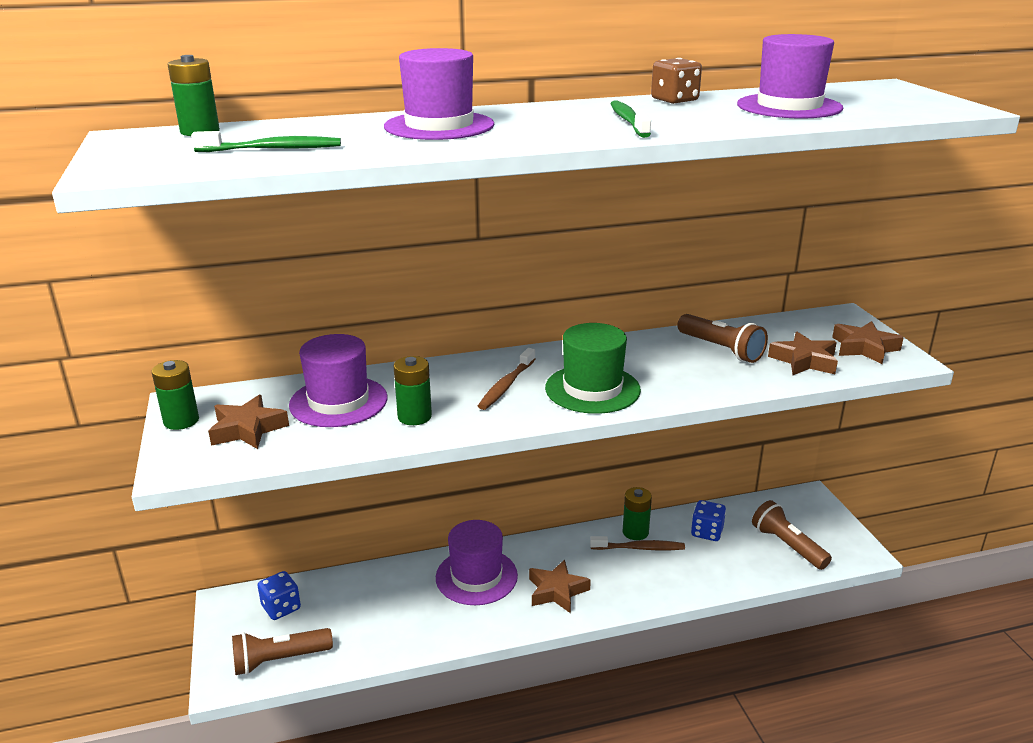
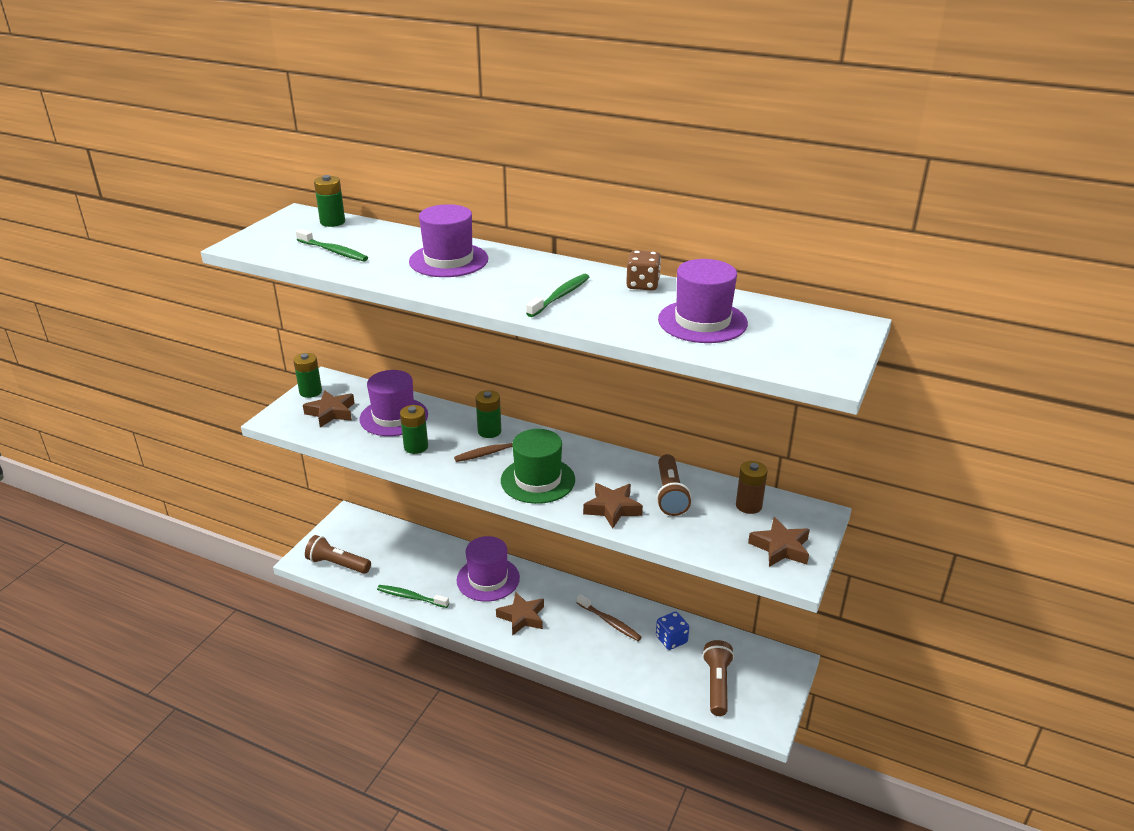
camera: 40 degrees right, 5 degrees up
blue dice [257,571,301,620] -> none
green battery [623,487,652,540] -> green battery moved to [476,390,501,438]
brown star [768,332,838,375] -> brown star moved to [583,483,643,529]
none -> green toothbrush [377,585,449,608]
none -> brown battery [736,461,768,514]

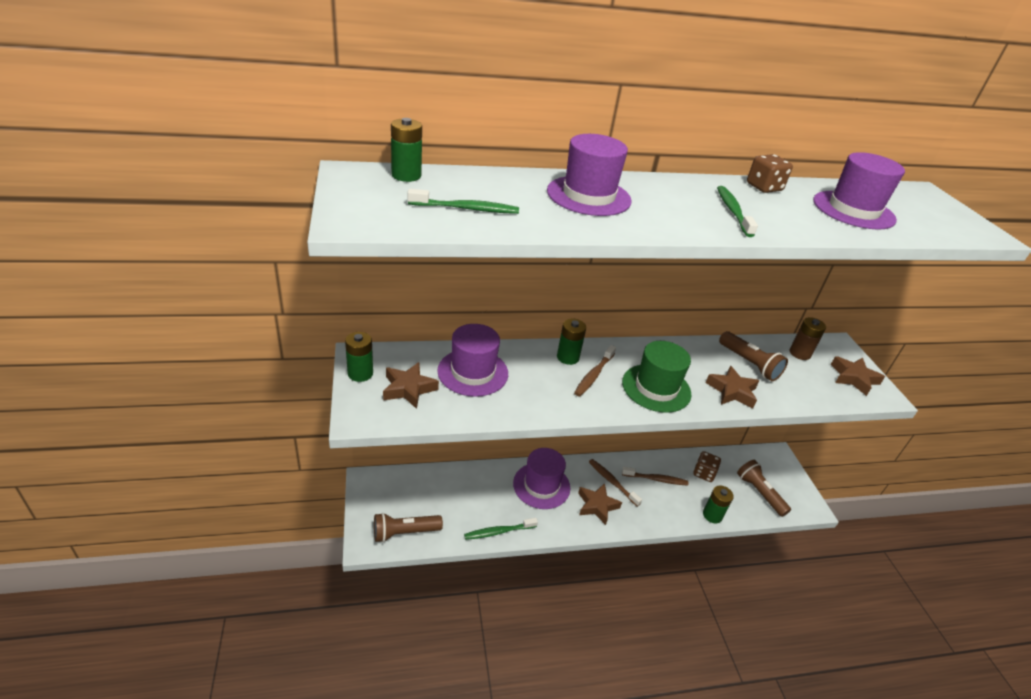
camera: 40 degrees left, 5 degrees up
green battery [400,405,428,454] -> green battery moved to [703,485,734,523]
blue dice [656,611,689,650] -> brown dice [693,451,721,482]
none -> brown toothbrush [589,459,642,507]

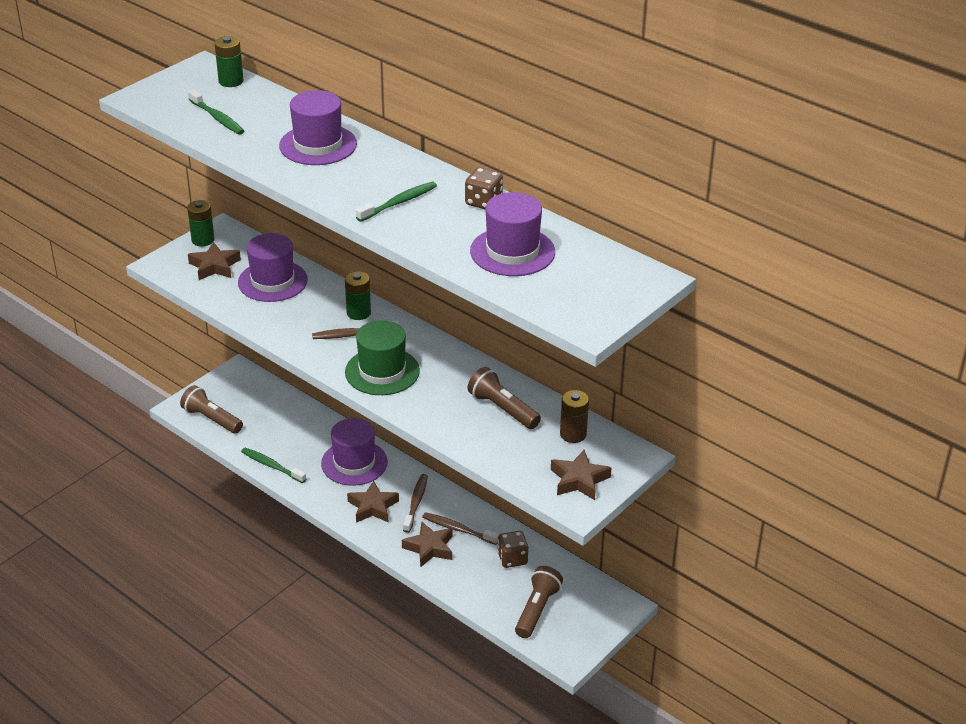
camera: 55 degrees right, 0 degrees up
brown toothbrush [622,467,688,486] -> brown toothbrush turned 150 degrees clockwise [422,512,499,545]
green battery [703,485,734,523] -> none
brown star [706,366,759,408] -> brown star moved to [402,522,452,567]
brown flashlight [719,331,788,381] -> brown flashlight turned 120 degrees clockwise [468,367,541,429]

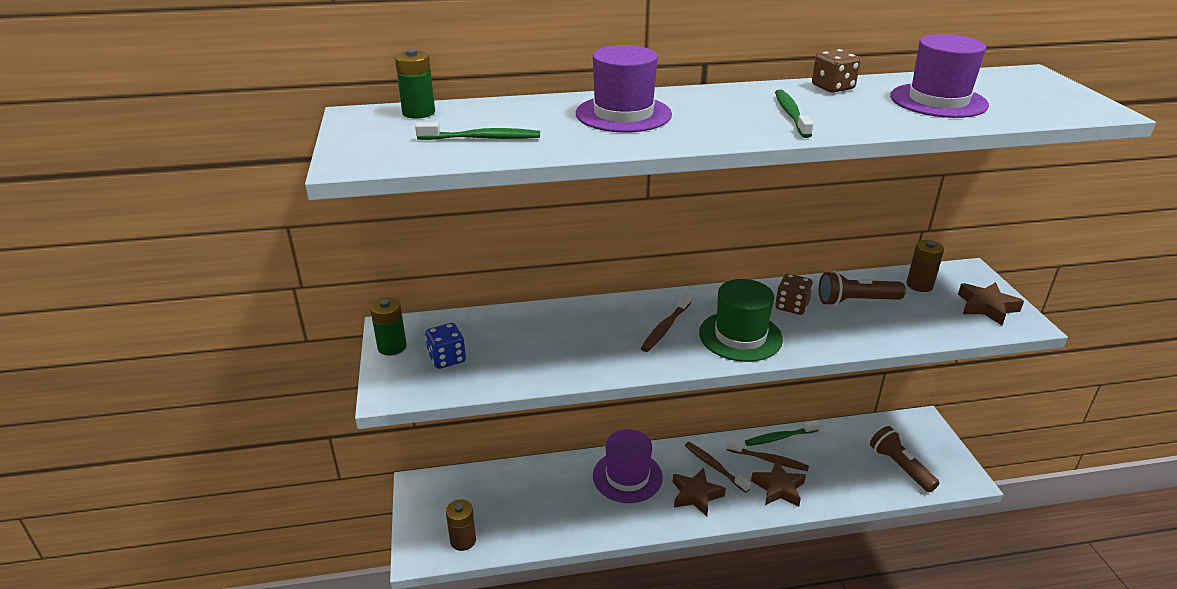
camera: 50 degrees left, 5 degrees down
brown flashlight [180,385,243,434] -> brown battery [446,499,476,551]
brown star [188,242,241,280] -> blue dice [425,323,466,369]
purple hat [238,233,308,302] -> none
green toothbrush [241,448,306,483] -> green toothbrush moved to [745,421,820,446]
green battery [345,271,371,320] -> none
brown toothbrush [422,512,499,545] -> brown toothbrush turned 135 degrees counterclockwise [727,440,809,471]
brown dice [497,531,528,568] -> brown dice moved to [775,274,813,315]

